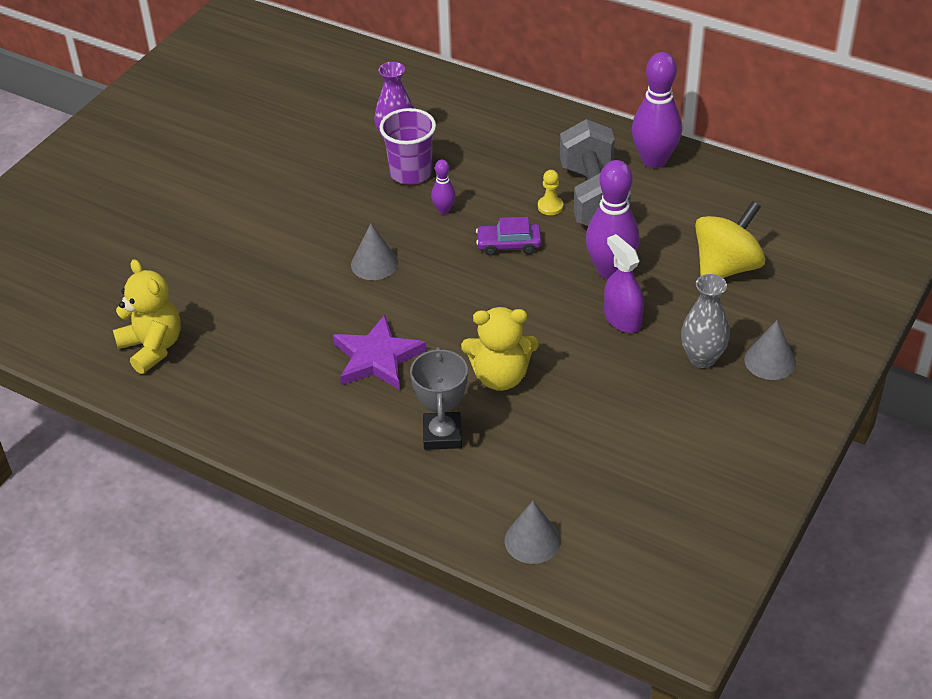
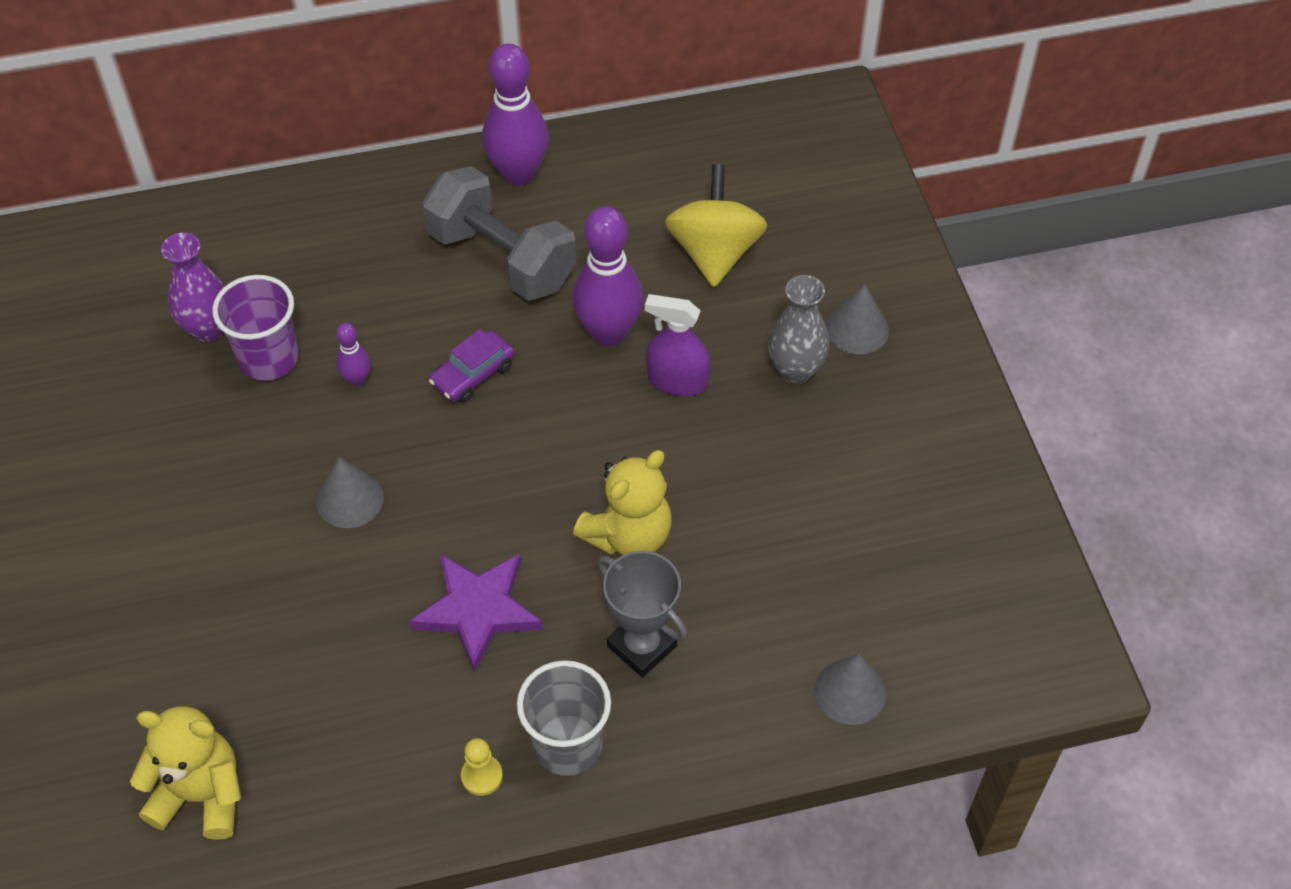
camera: 45 degrees left, 10 degrees up
yellow pawn [538,170,563,215] -> yellow pawn moved to [461,738,503,796]
none -> grey cup [517,660,611,776]

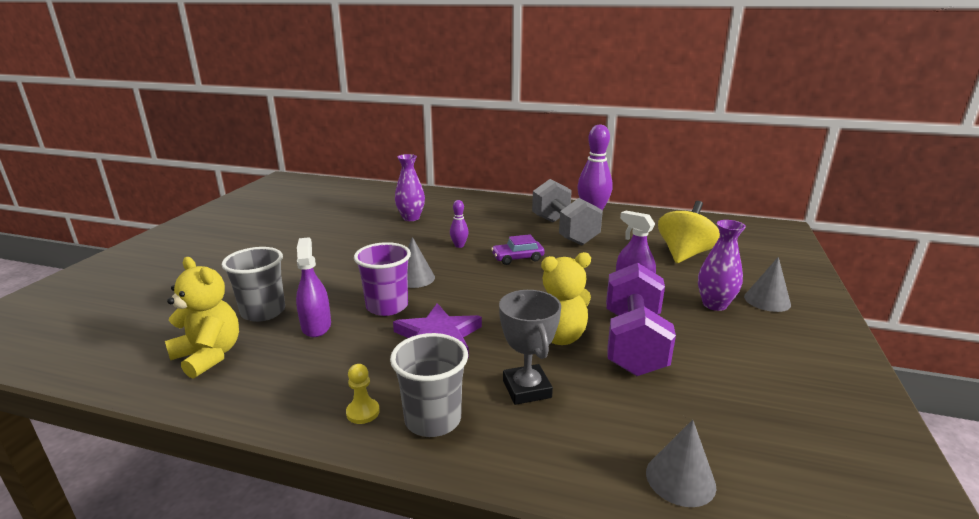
camera: 30 degrees right, 30 degrees down
purple cup [212,275,299,381] -> purple cup moved to [354,242,411,316]
purple bowling pin [573,206,643,346] -> none
grey vase [768,275,829,384] -> purple vase [698,220,746,311]
none -> grey cup [221,247,285,322]
none -> purple spray bottle [296,237,331,337]
none -> purple dumbbell [606,263,676,376]

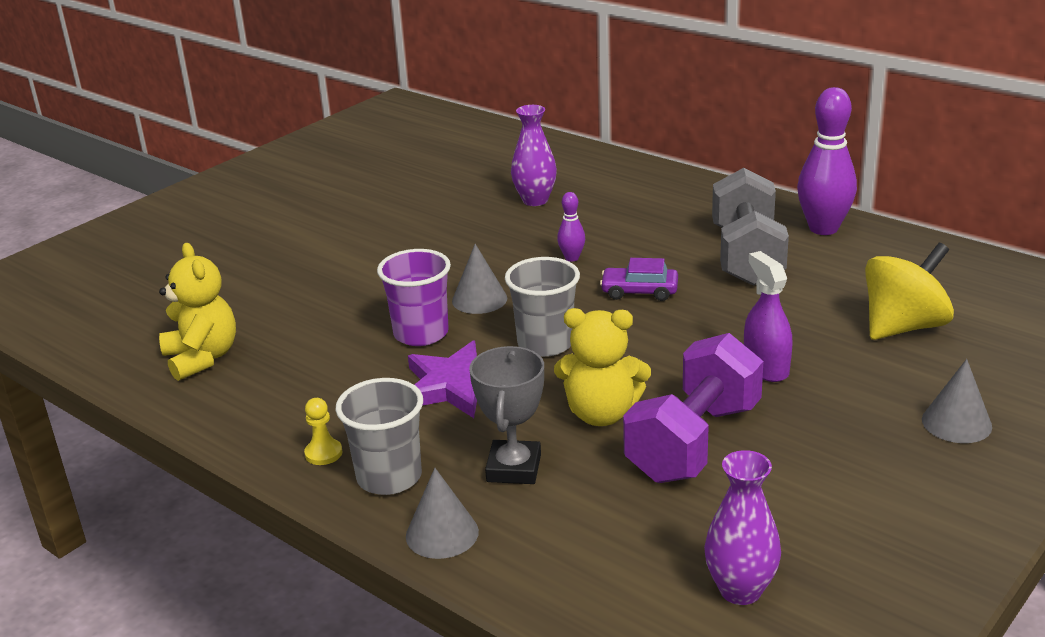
camera: 25 degrees right, 5 degrees up
grey cup [221,247,285,322] -> grey cup moved to [505,257,580,357]
purple spray bottle [296,237,331,337] -> none
grey cone [646,420,716,507] -> grey cone moved to [406,468,479,559]
purple vase [698,220,746,311] -> purple vase moved to [704,450,781,605]

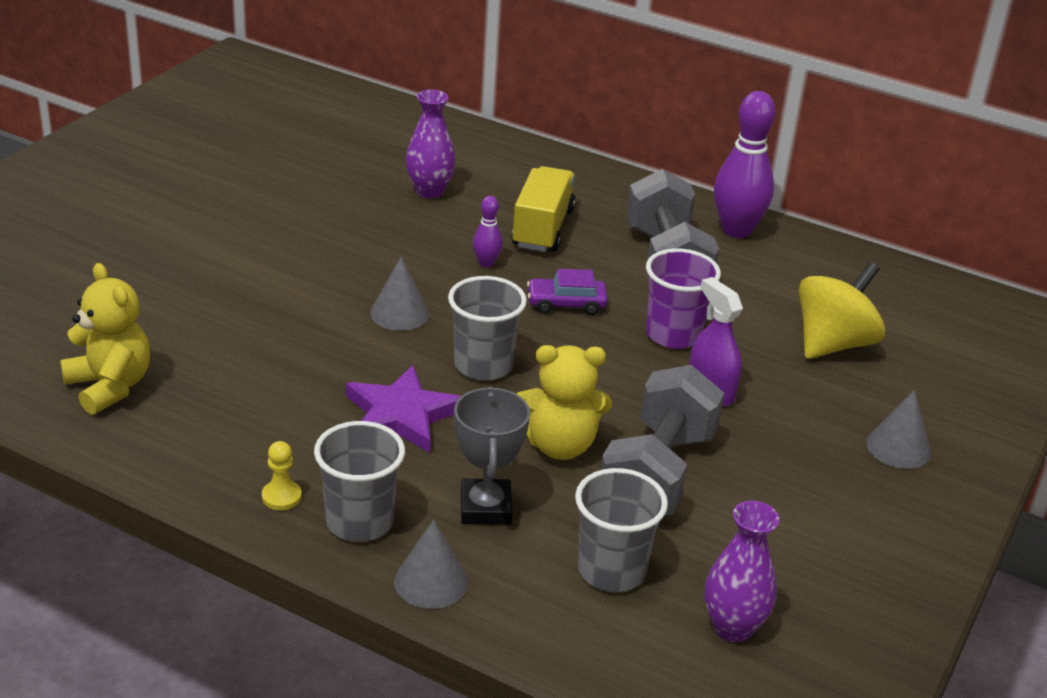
camera: 15 degrees left, 5 degrees up
purple cup [377,249,451,346] -> purple cup moved to [646,248,721,349]
purple dumbbell [623,333,764,483] -> grey dumbbell [601,365,724,516]
none -> yellow truck [511,166,576,252]
none -> grey cup [575,468,668,592]

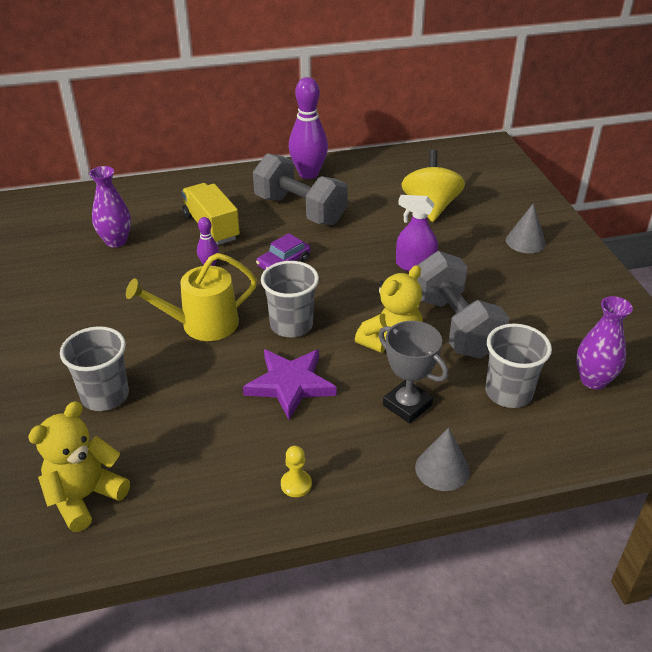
camera: 40 degrees left, 5 degrees up
yellow teddy bear [60,263,150,415] -> yellow teddy bear turned 60 degrees counterclockwise [28,401,130,532]
grey cup [314,421,405,542] -> grey cup moved to [60,326,129,411]
grey cone [370,257,430,331] -> yellow watering can [126,253,257,341]
purple cup [646,248,721,349] -> none

